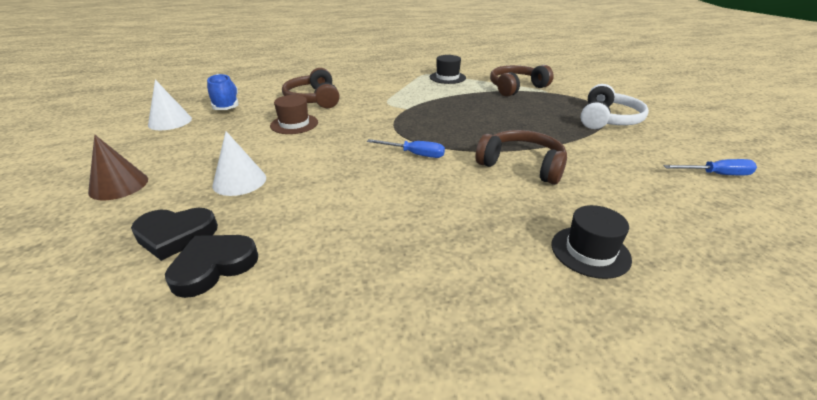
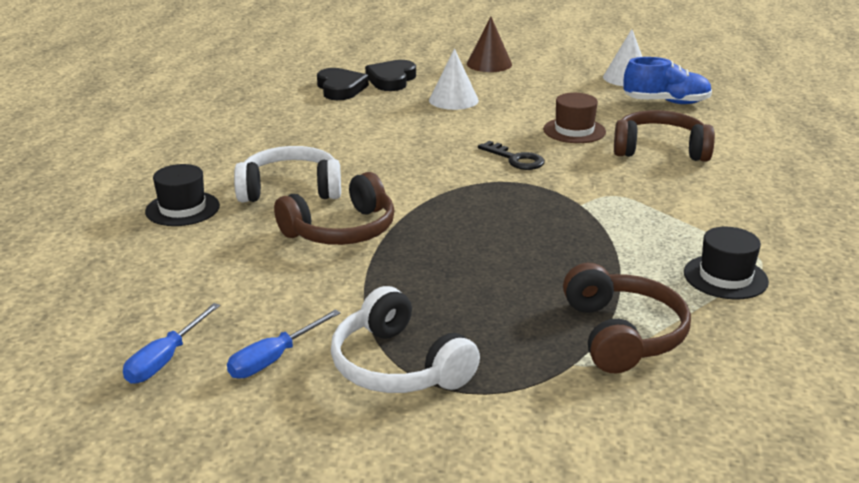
camera: 115 degrees right, 5 degrees down
blue screwdriver [367,139,445,158] -> blue screwdriver moved to [227,310,341,379]
none -> white headphones [234,146,341,202]
none -> black key [478,141,545,170]

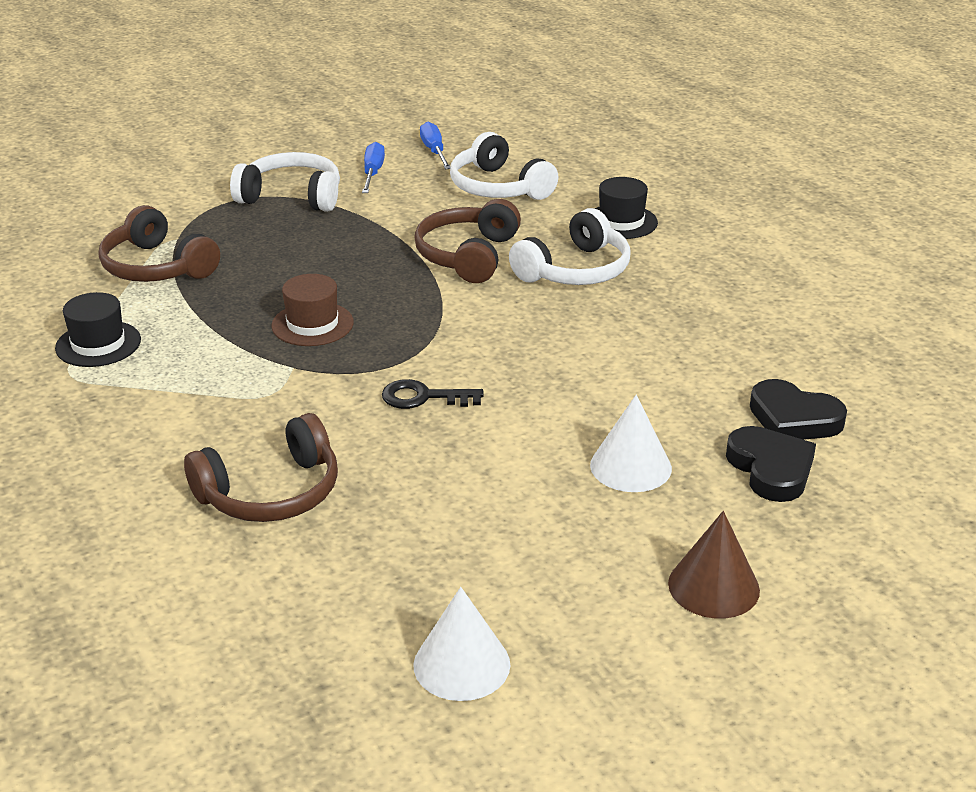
camera: 140 degrees right, 5 degrees up
brown hat [543,93,606,143] -> brown hat moved to [271,274,354,346]
blue shoe [623,57,712,104] -> none
none -> white headphones [450,132,559,200]

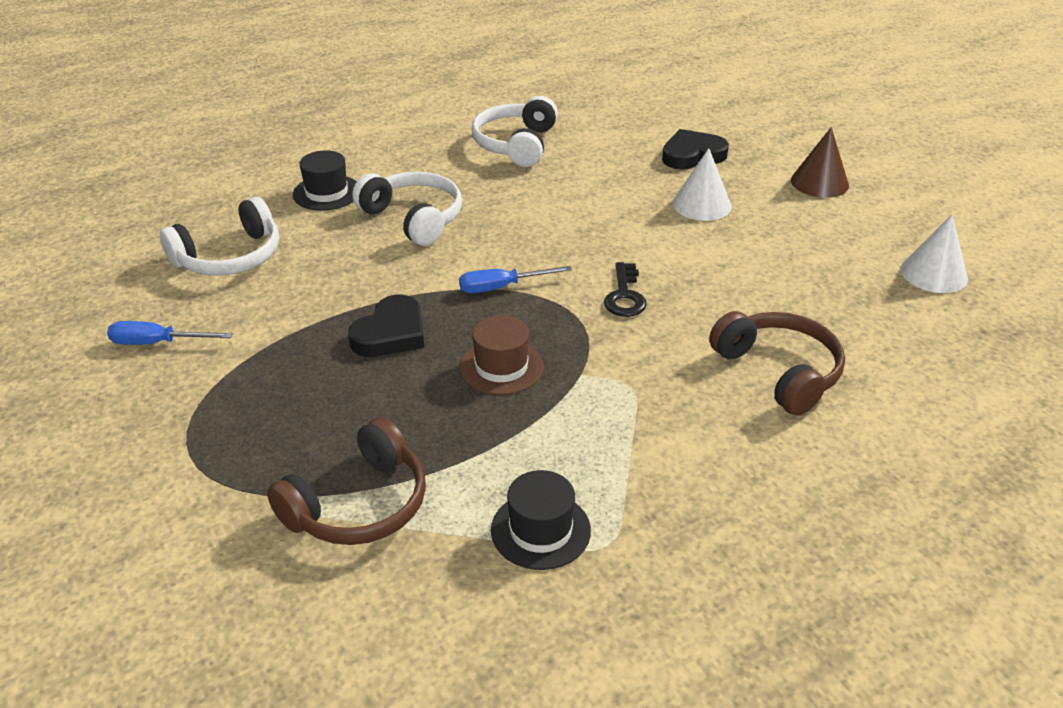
camera: 90 degrees left, 5 degrees up
white headphones [230,152,340,212] -> white headphones moved to [472,96,558,167]
brown headphones [414,199,521,283] -> none
blue screwdriver [420,122,450,169] -> blue screwdriver moved to [459,266,572,293]
black heart [750,379,847,440] -> black heart moved to [348,295,424,357]

